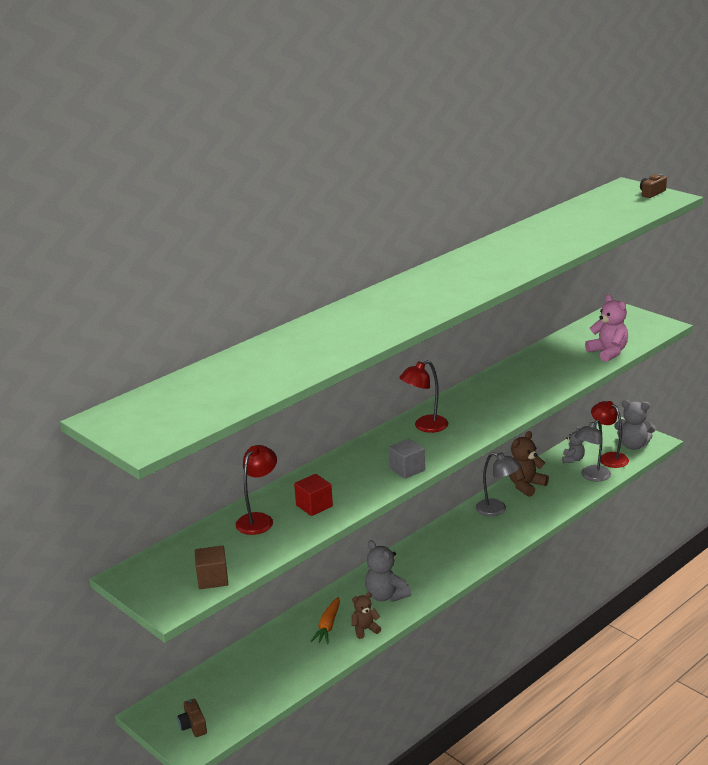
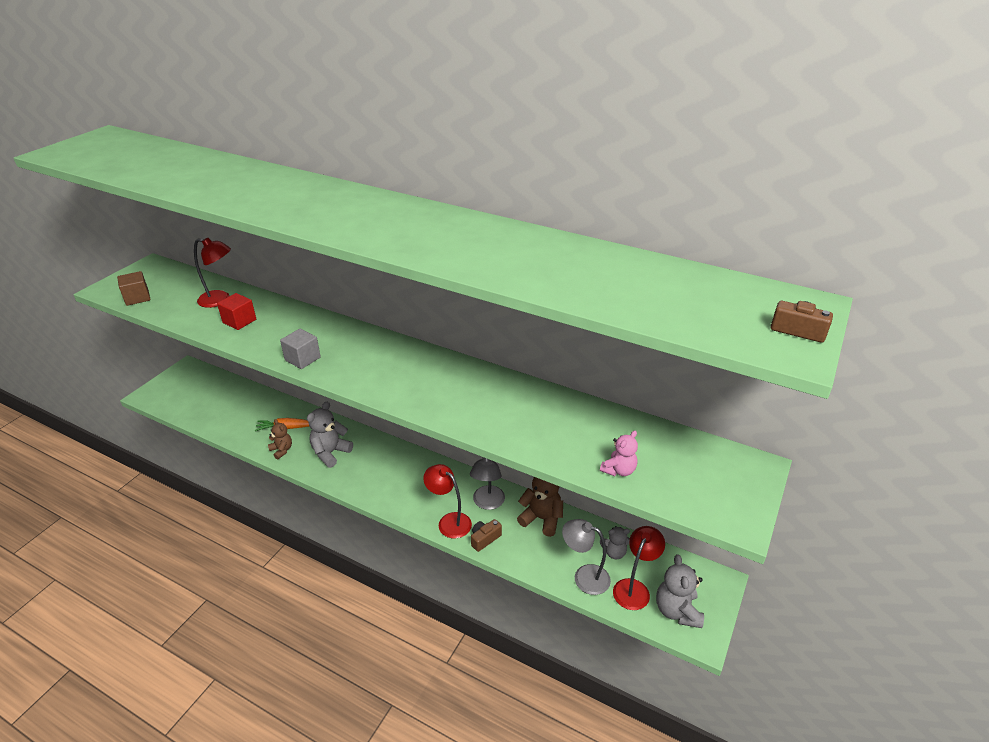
camera: 70 degrees right, 10 degrees up
brown camera [178,699,207,737] -> brown camera moved to [471,519,502,552]
red lamp [399,360,448,433] -> red lamp moved to [423,464,472,539]
pink teddy bear [585,294,628,362] -> pink teddy bear [600,431,638,476], size x0.62

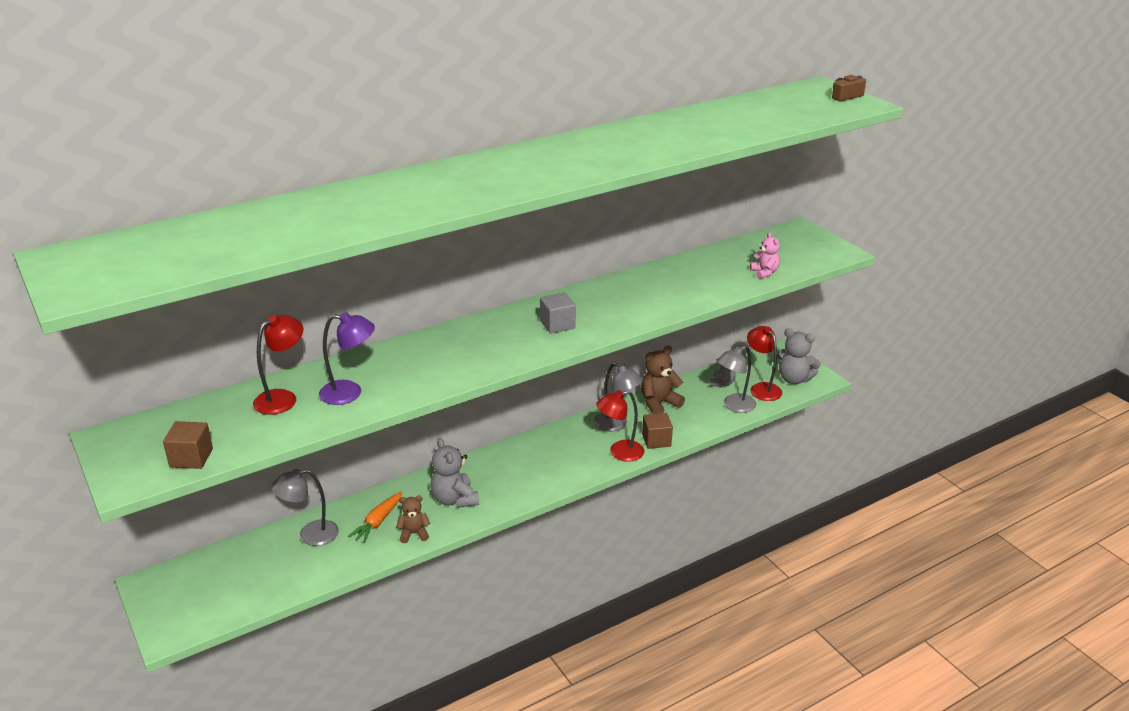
camera: 60 degrees left, 5 degrees down
red cube [217,293,256,330] -> purple lamp [319,312,375,405]
grey cube [280,329,321,369] -> grey cube moved to [540,292,576,334]
brown camera [471,519,502,552] -> brown cube [642,413,673,449]
none -> grey lamp [272,469,339,546]

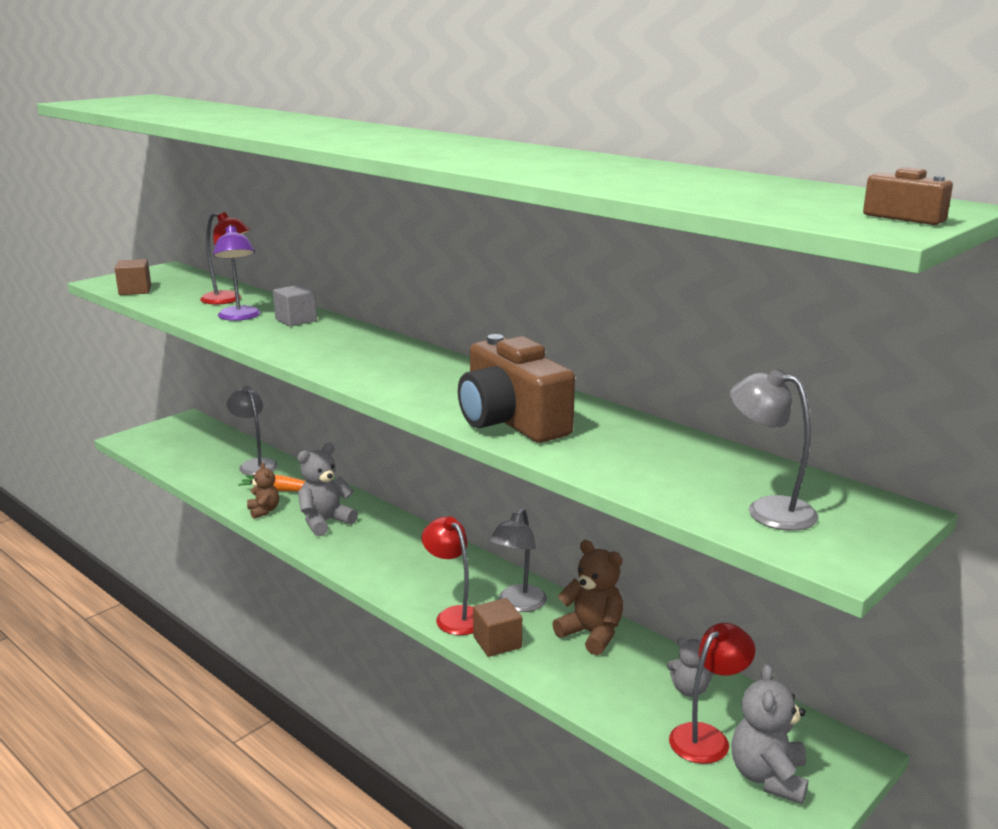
camera: 75 degrees right, 10 degrees down
grey cube [540,292,576,334] -> grey cube moved to [273,285,317,327]
grey lamp [717,345,756,413] -> grey lamp moved to [730,369,818,531]
pink teddy bear [750,232,780,279] -> none
none -> brown camera [458,334,575,443]

